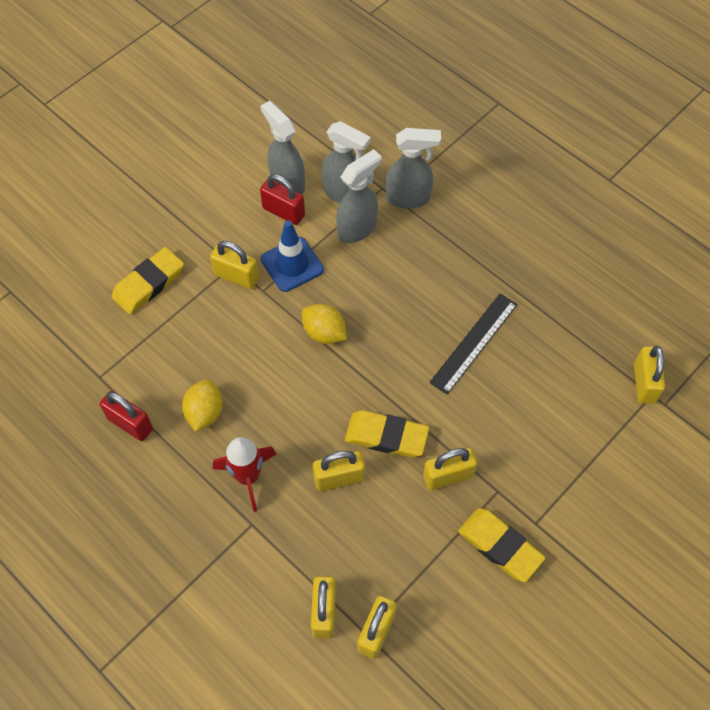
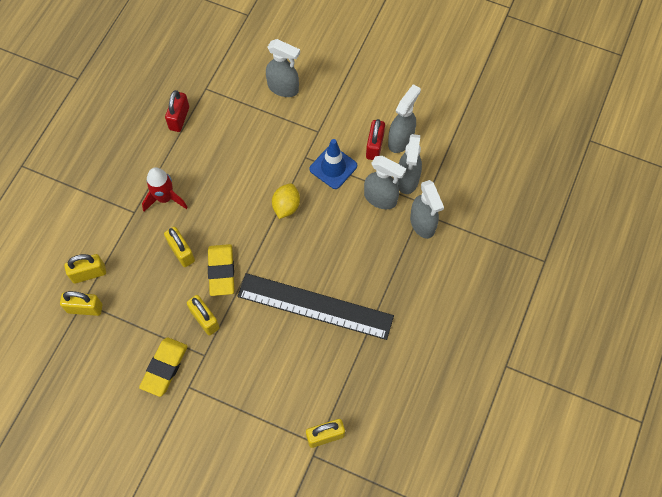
camera: 70 degrees right, 5 degrees up
yellow eraser [111,247,184,314] -> grey spray bottle [266,39,300,97]
yellow lemon [182,379,223,432] -> none
yellow padlock [210,241,259,289] -> none
black ruler [429,294,517,394] -> black ruler [237,273,394,340], size x1.62

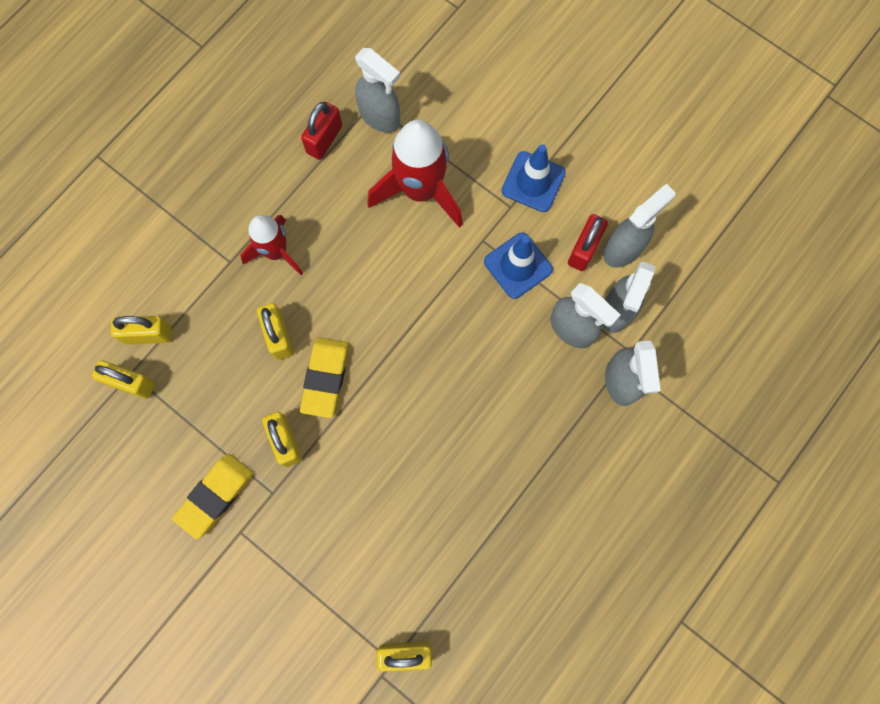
camera: 15 degrees right, 10 degrees up
black ruler [237,273,394,340] -> none
grey spray bottle [266,39,300,97] -> grey spray bottle moved to [355,48,400,133]
yellow lemon [272,183,300,219] -> none
none -> red rocket [367,120,463,228]
none -> blue traffic cone [502,144,566,212]

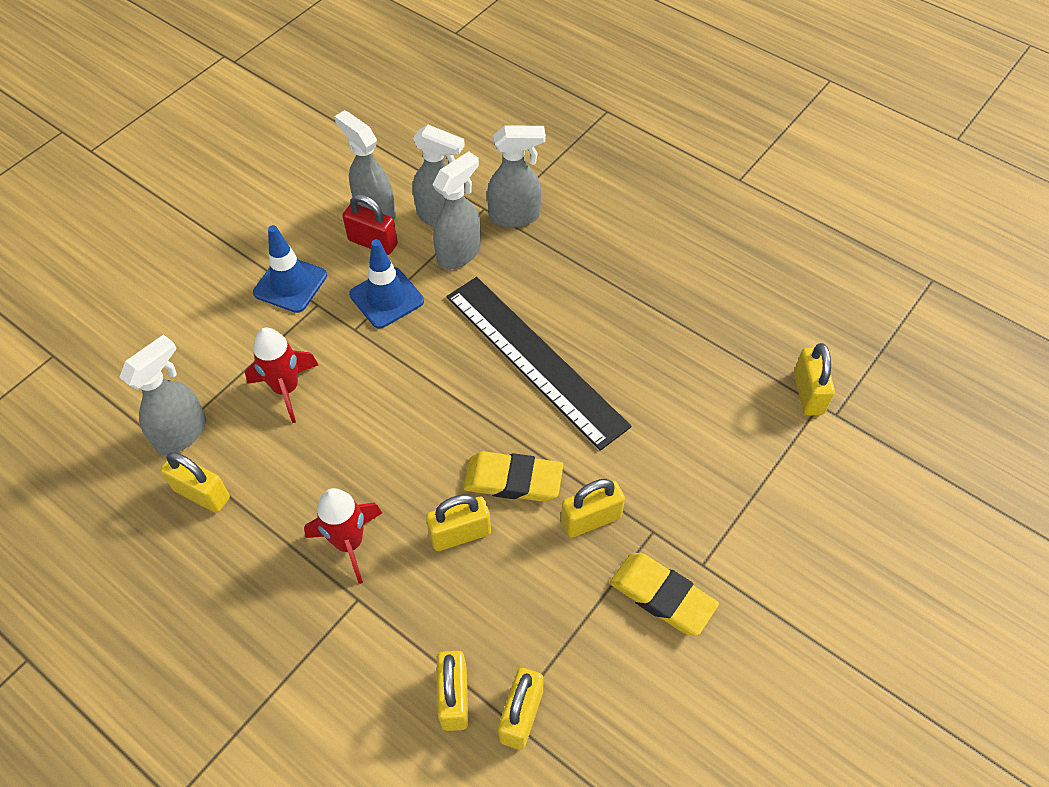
camera: 90 degrees left, 20 degrees down
red padlock [301,102,342,160] -> yellow padlock [160,452,230,513]
red rocket [367,120,463,228] -> red rocket [245,327,318,423], size x0.63
none -> black ruler [446,277,632,451]

